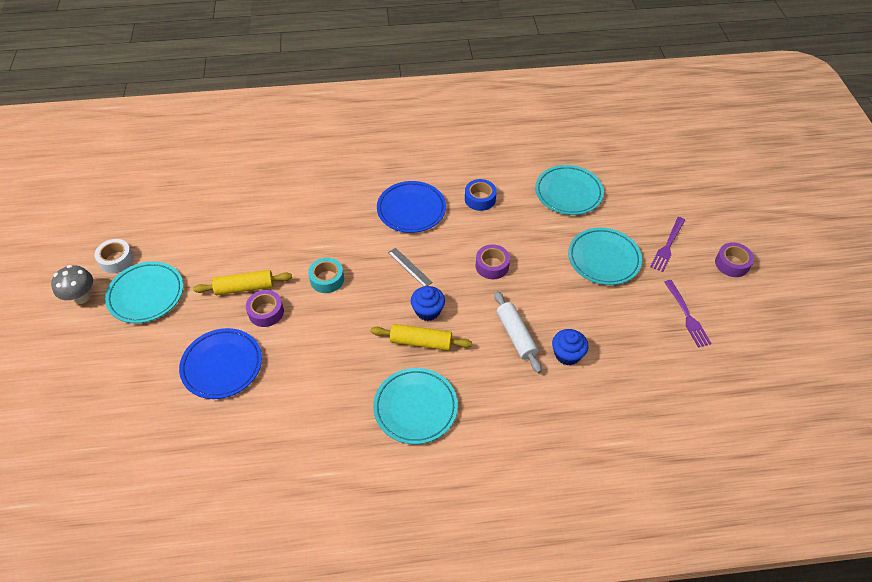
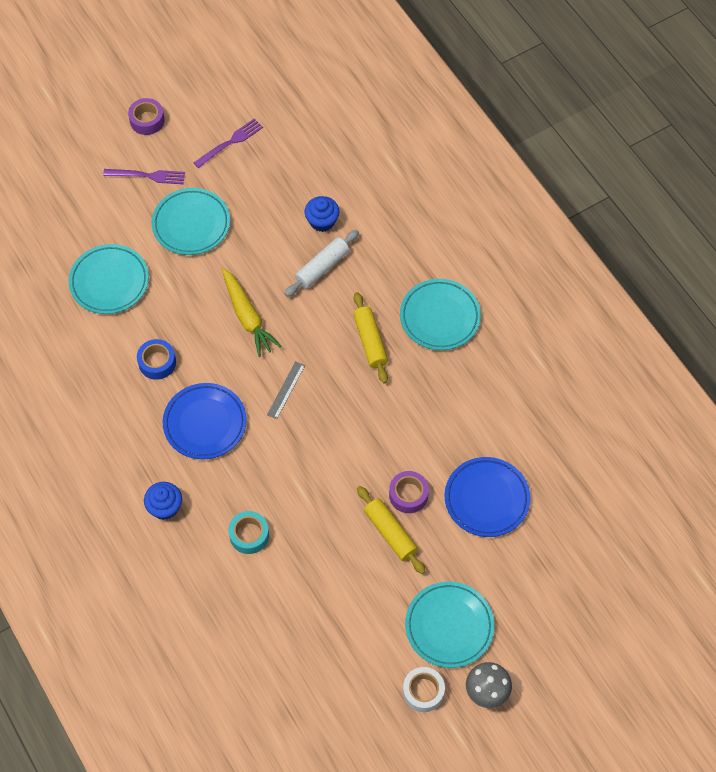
camera: 115 degrees left, 10 degrees up
turquoise tape [308,258,344,293] -> turquoise tape moved to [228,511,269,554]
blue cupcake [411,286,445,321] -> blue cupcake moved to [144,482,182,520]
purple tape [476,245,510,279] -> yellow carrot [222,268,281,357]

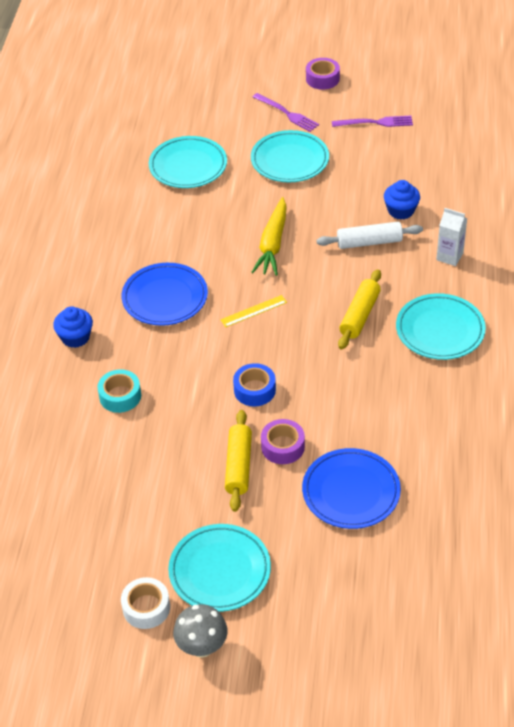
camera: 40 degrees right, 15 degrees down
blue tape [137,339,176,380] -> blue tape moved to [233,363,276,406]
grey ruler [267,361,305,419] -> yellow ruler [220,295,287,327]
none -> white carton [436,208,468,266]

